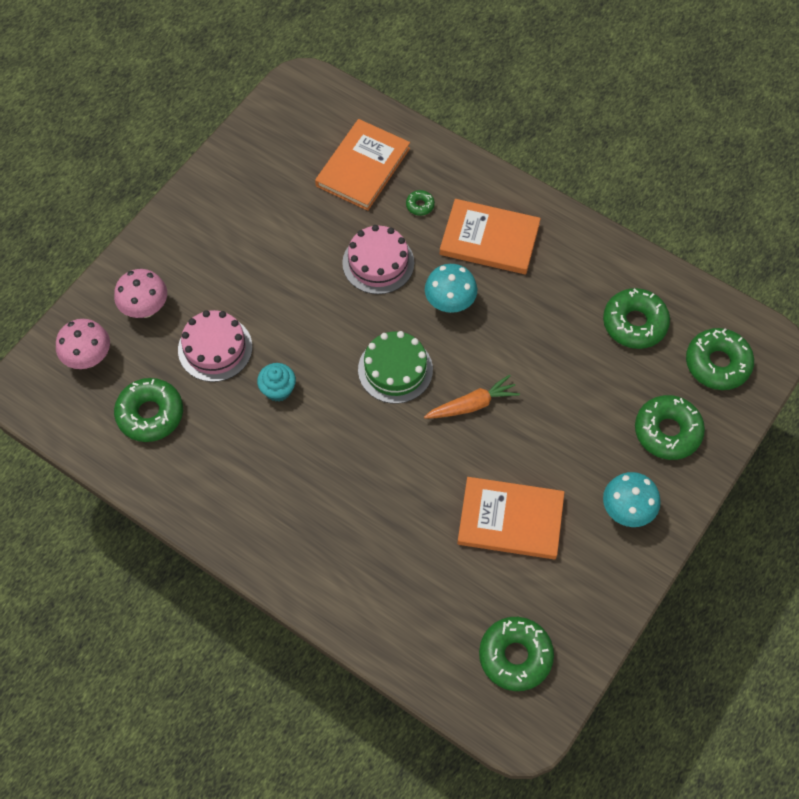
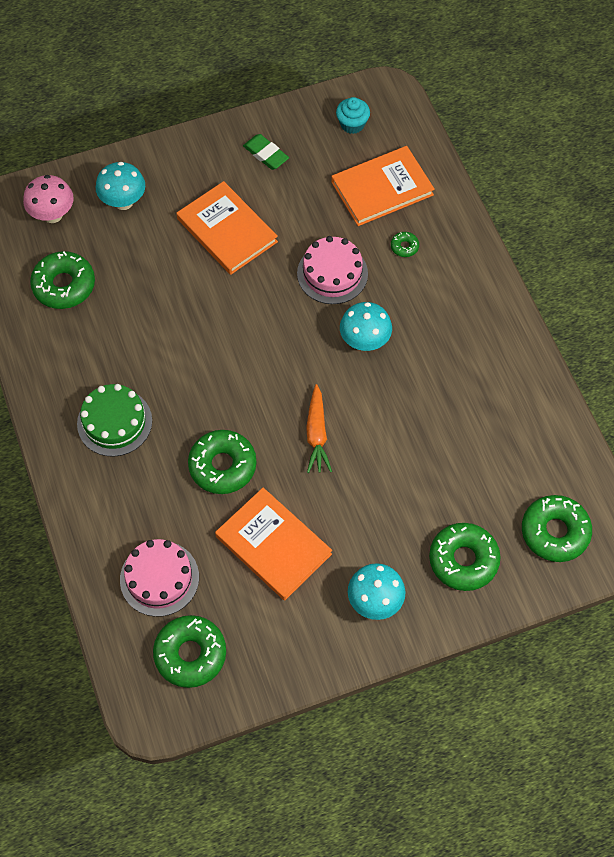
camera: 35 degrees right, 0 degrees up
pink mushroom [114,269,167,318] -> turquoise mushroom [96,162,145,210]
pink cake [178,310,252,382] -> pink cake moved to [120,539,199,617]
turquoise cupcake [257,363,296,402] -> turquoise cupcake moved to [336,97,370,134]
green cake [358,331,433,404] -> green cake moved to [77,384,152,457]
orange carrot [424,375,520,419] -> orange carrot turned 75 degrees clockwise [306,384,332,473]
orange book [440,199,541,274] -> orange book moved to [176,181,278,275]
green donut [603,288,670,349] -> green donut moved to [188,430,257,494]
none -> green eraser [243,134,289,170]

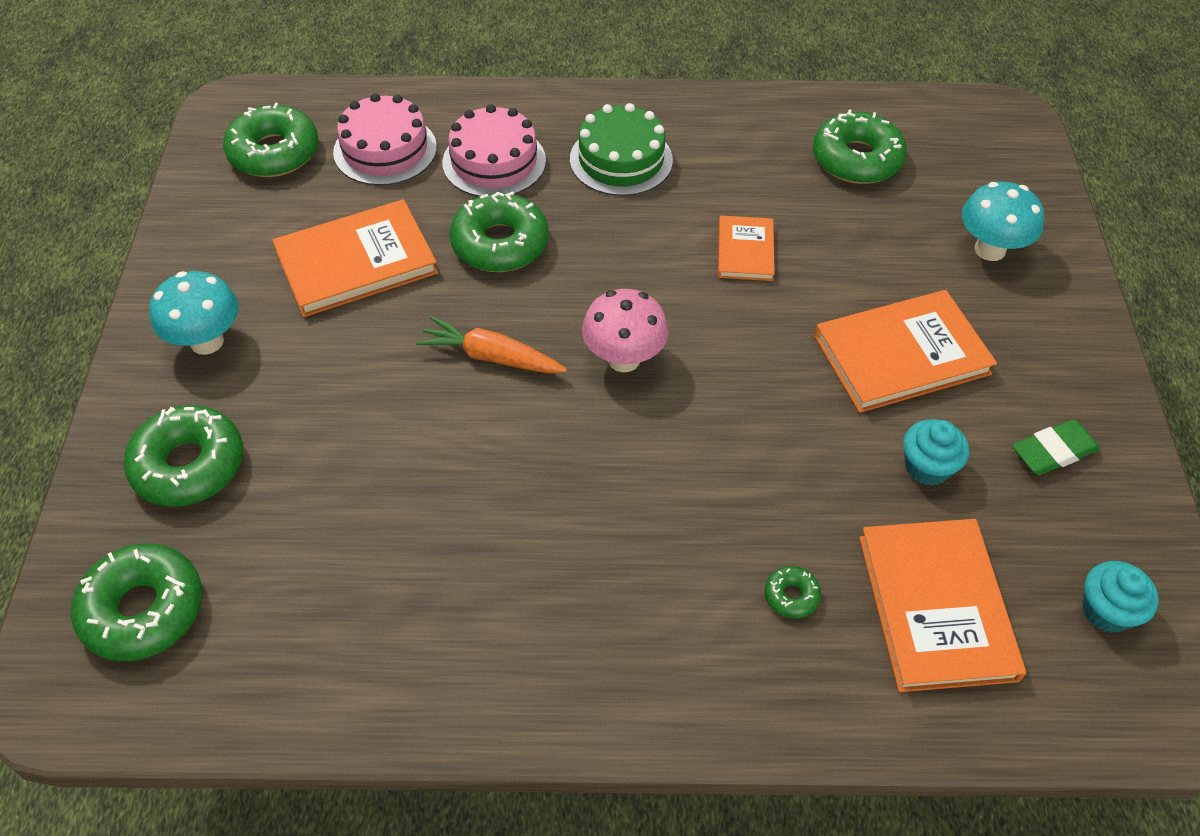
camera: 110 degrees right, 10 degrees down
pink mushroom [23,175,74,223] -> pink mushroom moved to [582,289,669,372]
pink cake [297,236,368,304] -> pink cake moved to [442,104,546,197]
turquoise mushroom [340,302,392,351] -> none
none -> orange book [718,215,775,281]
none -> turquoise cupcake [903,419,969,486]

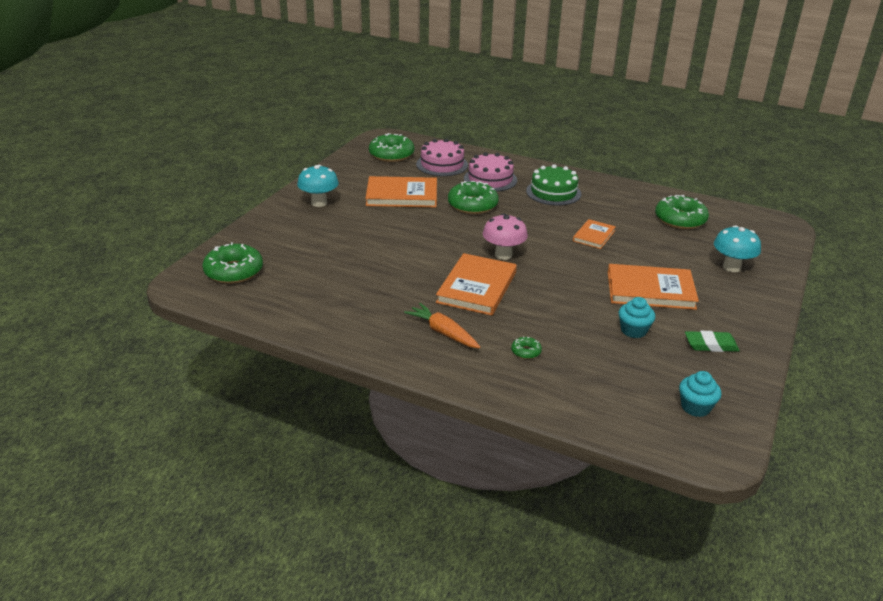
camera: 25 degrees right, 20 degrees down
green donut [124,405,243,507] -> none
orange carrot [416,316,567,374] -> orange carrot moved to [404,303,480,349]
orange book [859,519,1026,692] -> orange book moved to [436,253,517,316]

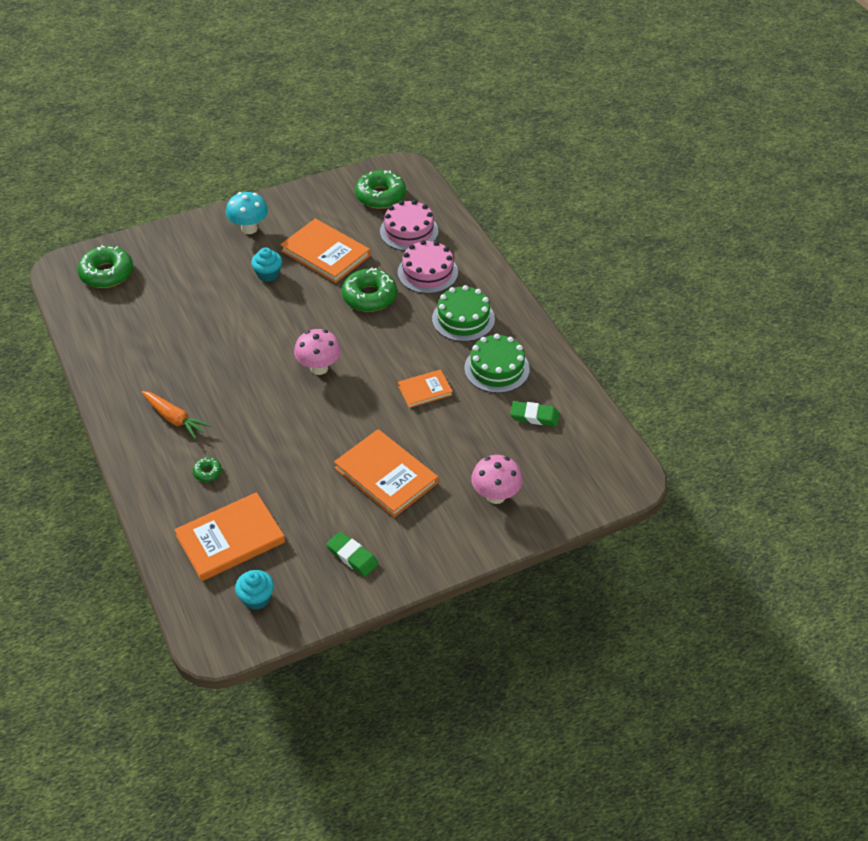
camera: 40 degrees right, 15 degrees up
orange carrot [404,303,480,349] -> orange carrot turned 135 degrees clockwise [142,391,211,439]
orange book [436,253,517,316] -> orange book moved to [174,492,285,581]
turquoise cupcake [619,297,656,338] -> turquoise cupcake moved to [251,247,282,282]
green donut [655,195,709,229] -> green eraser [510,401,559,426]
turquoise mushroom [714,225,761,272] -> pink mushroom [471,455,523,504]
none -> green cake [464,334,530,393]

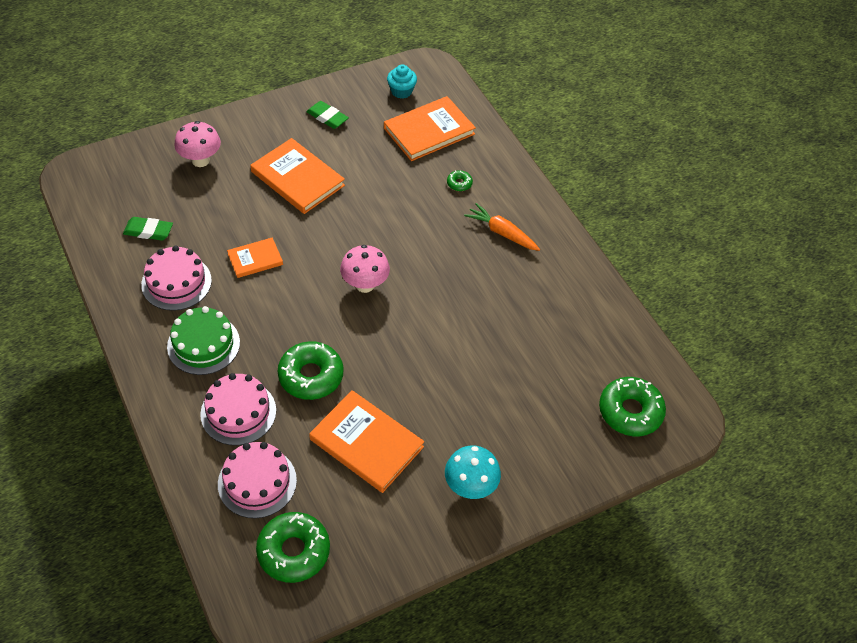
camera: 175 degrees right, 5 degrees up
turquoise cupcake [251,247,282,282] -> none
green cake [464,334,530,393] -> pink cake [141,246,212,311]

